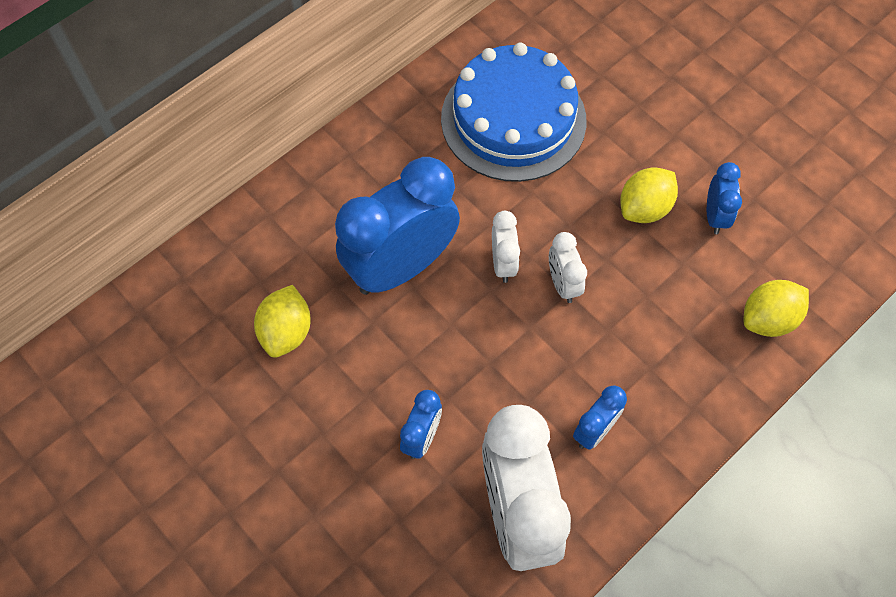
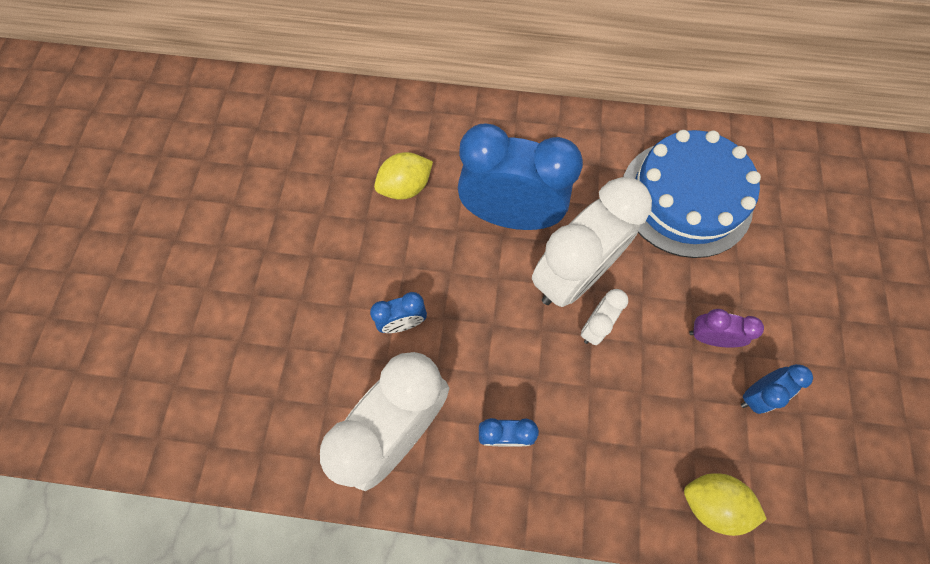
camera: 50 degrees right, 5 degrees up
white clock [492,211,520,283] -> white clock [532,177,652,307], size x2.19
yellow lemon [620,167,678,223] -> purple clock [689,309,764,348]

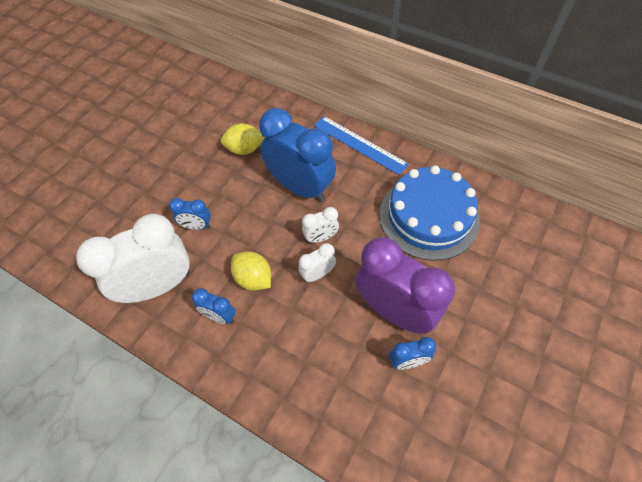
camera: 25 degrees right, 10 degrees down
white clock [532,177,652,307] -> white clock [302,207,339,243], size x0.46
yellow lemon [684,473,767,536] -> yellow lemon moved to [231,251,271,291]
purple clock [689,309,764,348] -> purple clock [355,237,455,334], size x2.19
none -> blue ruler [314,116,409,175]

